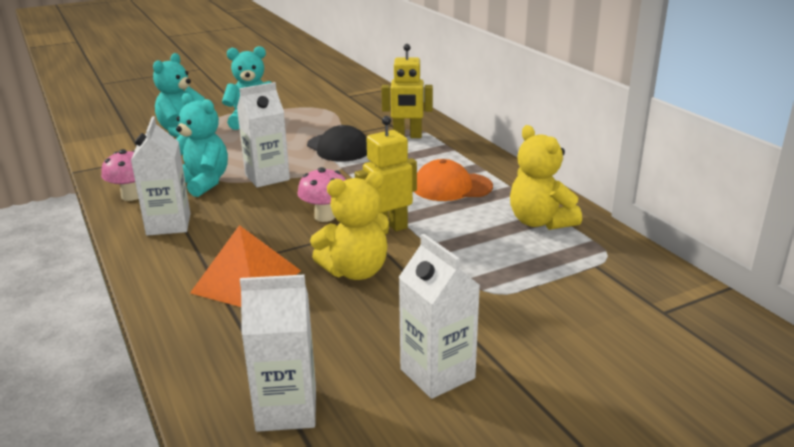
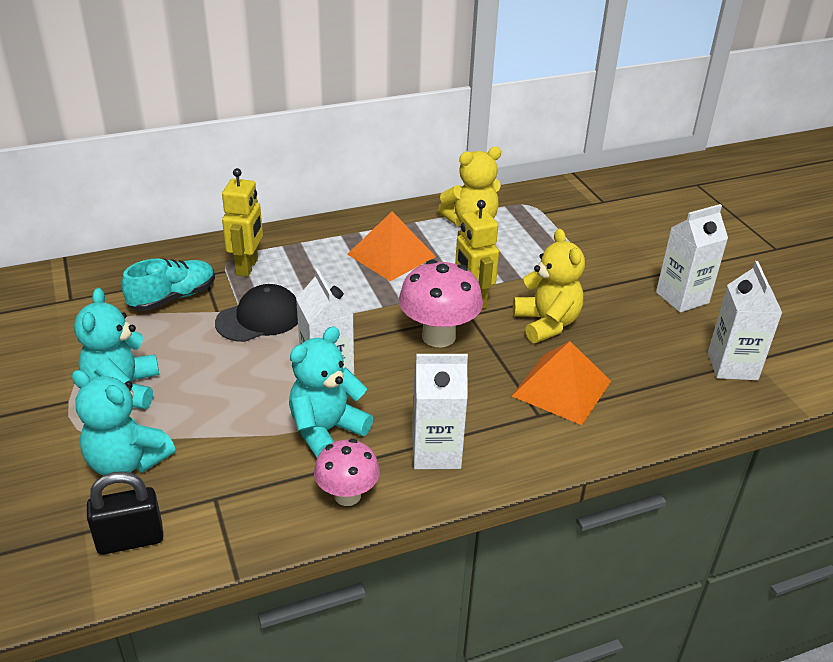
camera: 85 degrees left, 10 degrees up
pink mushroom [297,167,346,222] -> pink mushroom [399,260,483,347], size x1.55
orange cap [414,159,493,201] -> orange pyramid [347,211,436,281]
none -> black padlock [87,471,163,555]
none -> turquoise shoe [122,258,215,311]

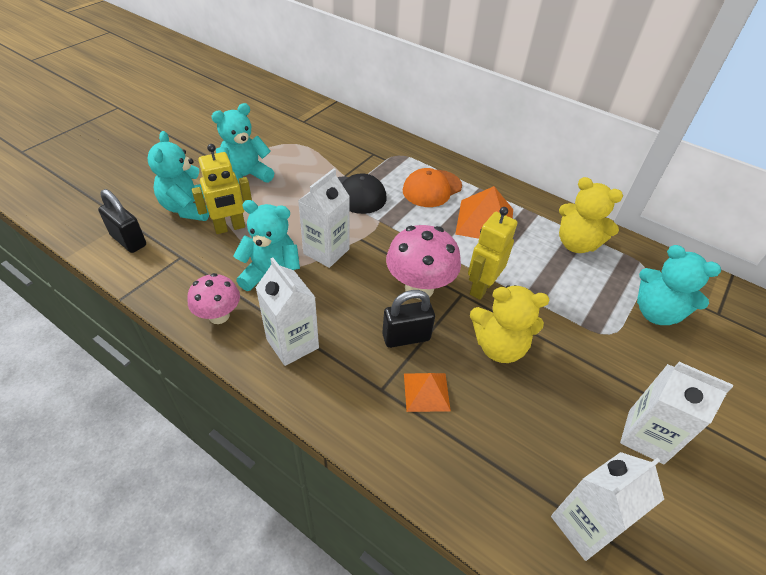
camera: 55 degrees right, 10 degrees up
turquoise shoe [122,258,215,311] -> none
yellow robot [222,168,263,277] -> yellow robot moved to [192,144,252,234]
orange pyramid [512,341,611,425] -> orange pyramid [404,373,451,412], size x0.60
yellow teddy bear [513,229,585,343] -> yellow teddy bear turned 60 degrees clockwise [470,285,549,363]
none -> black padlock [382,290,435,348]
none -> orange cap [403,168,462,207]
none -> turquoise teddy bear [637,245,721,325]

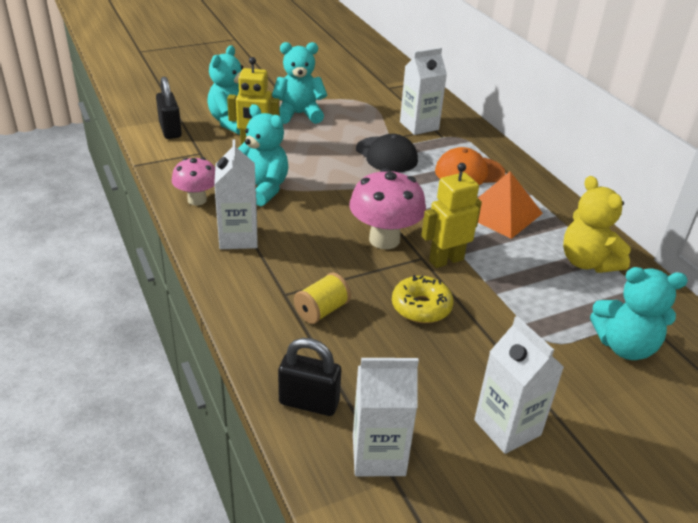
camera: 30 degrees right, 10 degrees down
white carton [298,168,350,268] -> white carton moved to [400,47,447,135]
black padlock [382,290,435,348] -> black padlock moved to [278,338,341,416]
orange pyramid [404,373,451,412] -> yellow spool [294,273,351,324]
yellow teddy bear [470,285,549,363] -> yellow donut [392,275,453,323]
turquoise teddy bear [637,245,721,325] -> turquoise teddy bear turned 60 degrees counterclockwise [590,267,688,360]

